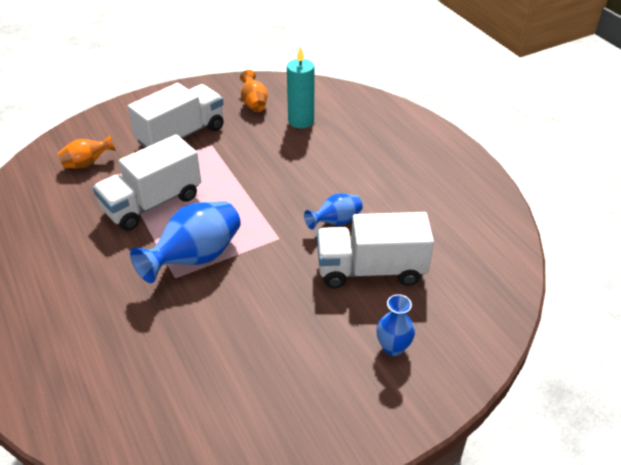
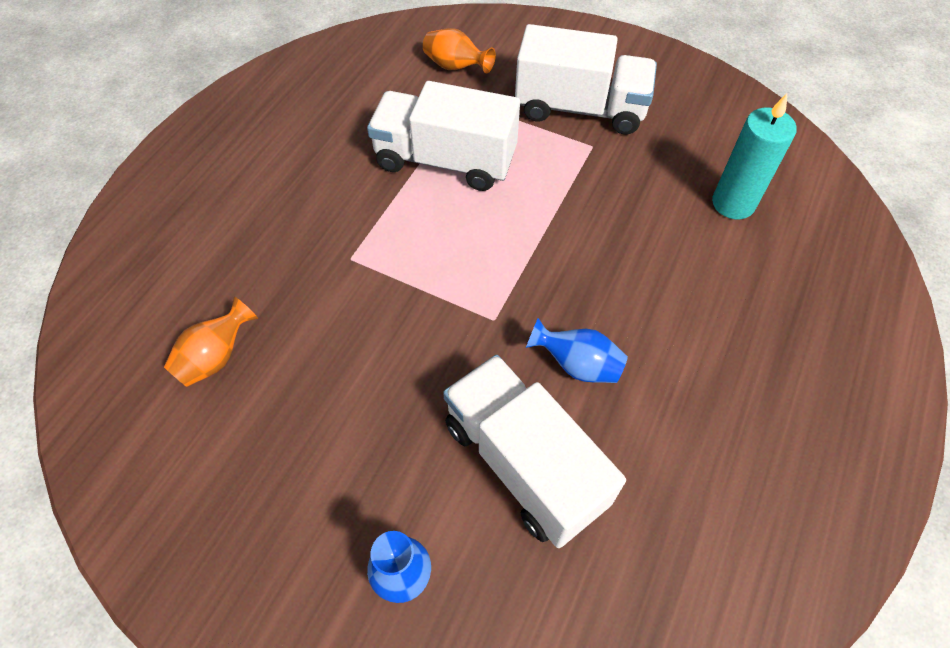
camera: 55 degrees right, 15 degrees up
blue vase [130,201,241,283] -> none
orange vase [240,70,267,112] -> orange vase moved to [164,297,258,387]

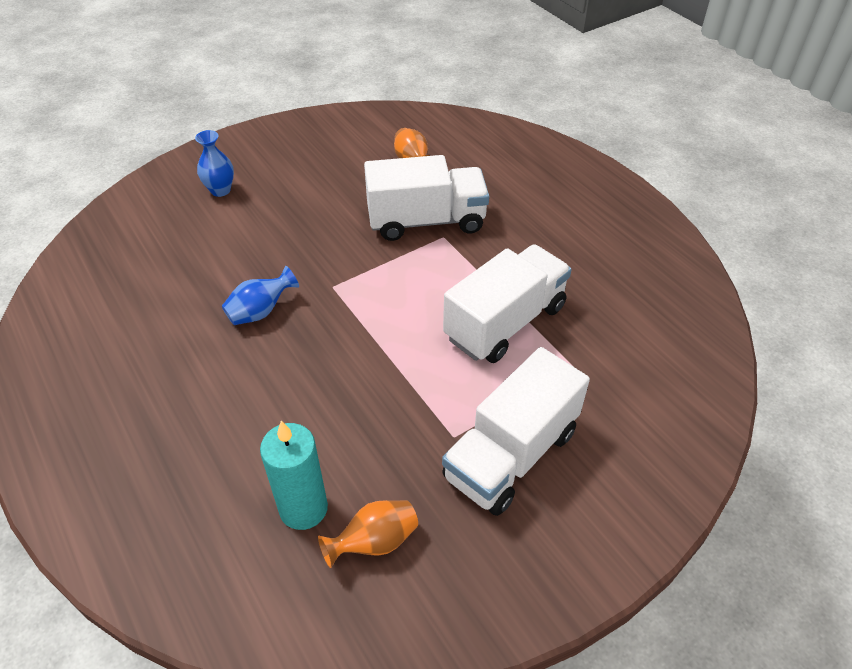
camera: 120 degrees right, 10 degrees down
orange vase [423,28,496,73] -> orange vase moved to [318,500,418,568]
white truck [443,355,626,548] -> white truck moved to [364,155,489,241]

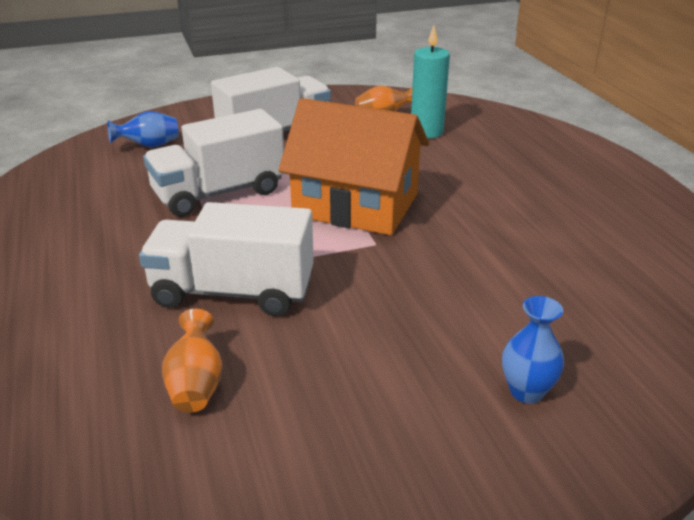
camera: 165 degrees left, 15 degrees down
blue vase [222,266,299,325] -> blue vase moved to [108,111,178,148]
none -> orange house [278,98,429,235]

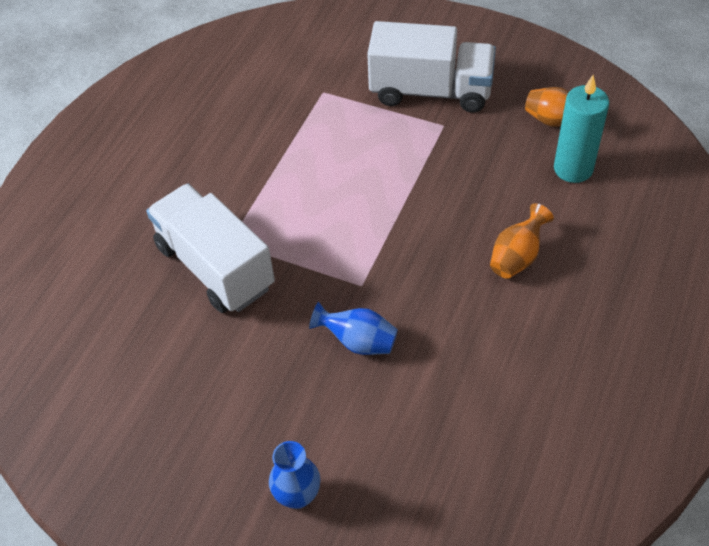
camera: 45 degrees right, 20 degrees up
blue vase [108,111,178,148] -> blue vase moved to [309,302,398,355]
white truck [143,109,284,217] -> none
orange vase [162,309,223,413] -> orange vase moved to [490,203,554,279]
orange house [278,98,429,235] -> none

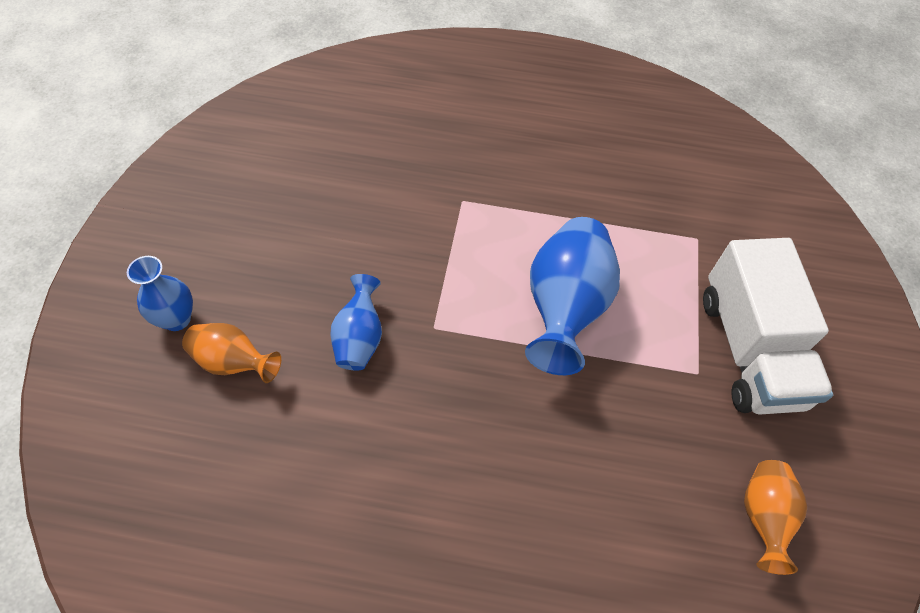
camera: 70 degrees right, 5 degrees up
white truck [146,184,275,313] -> none
orange vase [490,203,554,279] -> orange vase moved to [182,323,281,383]
turquoise candle [554,75,609,183] -> none
none -> blue vase [525,217,620,375]

